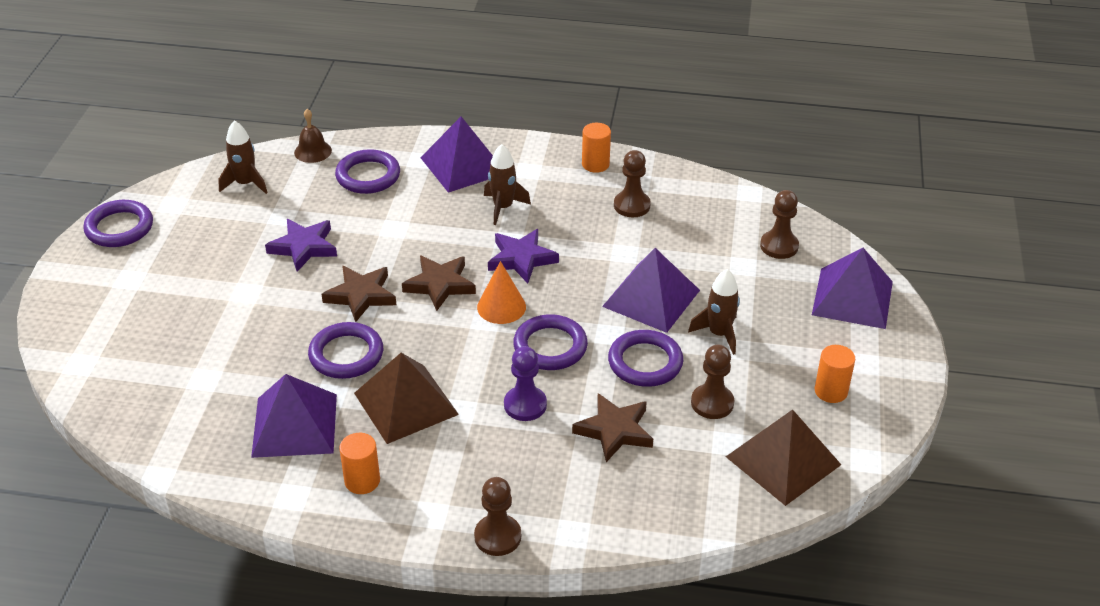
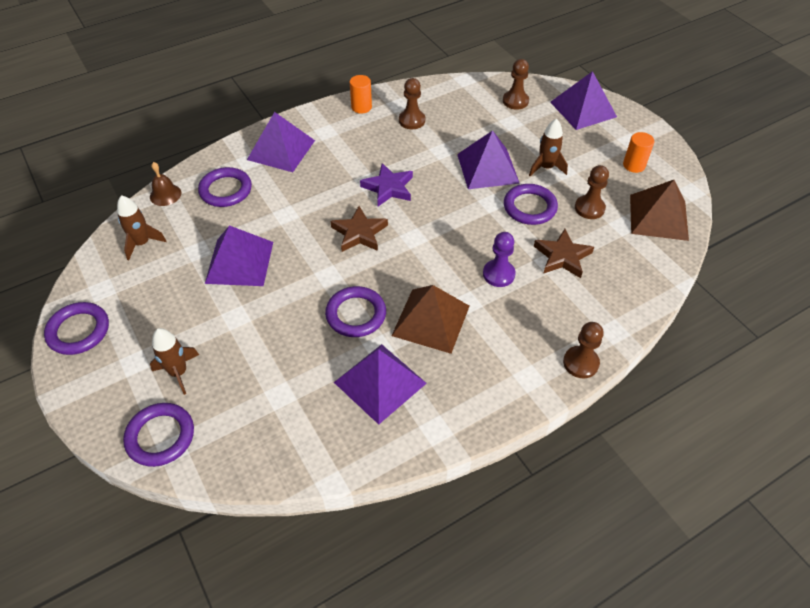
camera: 40 degrees left, 10 degrees up
purple star [265,219,337,272] -> purple pyramid [205,225,273,286]
brown star [321,266,396,322] -> none
orange cylinder [339,433,380,494] -> none
orange cone [477,261,526,324] -> none
brown rocket [484,144,531,225] -> brown rocket moved to [150,328,199,395]
purple ring [513,314,588,370] -> purple ring moved to [123,403,194,467]

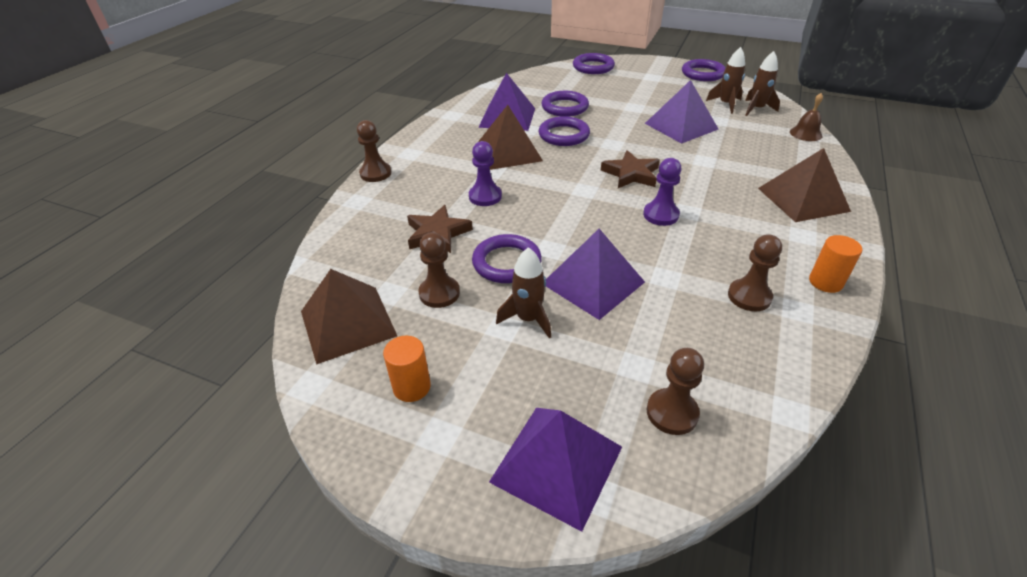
camera: 145 degrees right, 10 degrees down
brown rocket [150,328,199,395] -> brown rocket moved to [706,47,745,114]
purple ring [198,167,252,207] -> purple ring moved to [541,91,589,117]
purple pyramid [247,112,315,172] -> brown pyramid [758,148,851,222]
purple star [360,163,413,206] -> purple pawn [643,158,682,226]

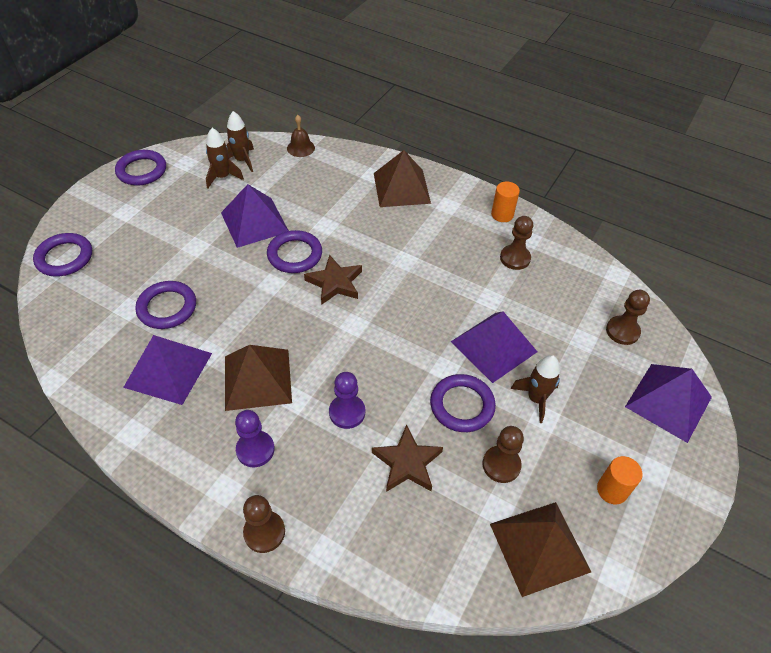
camera: 85 degrees left, 10 degrees up
purple ring [538,116,590,146] -> purple ring moved to [267,230,322,273]
purple pawn [643,158,682,226] -> purple pawn moved to [235,410,275,468]

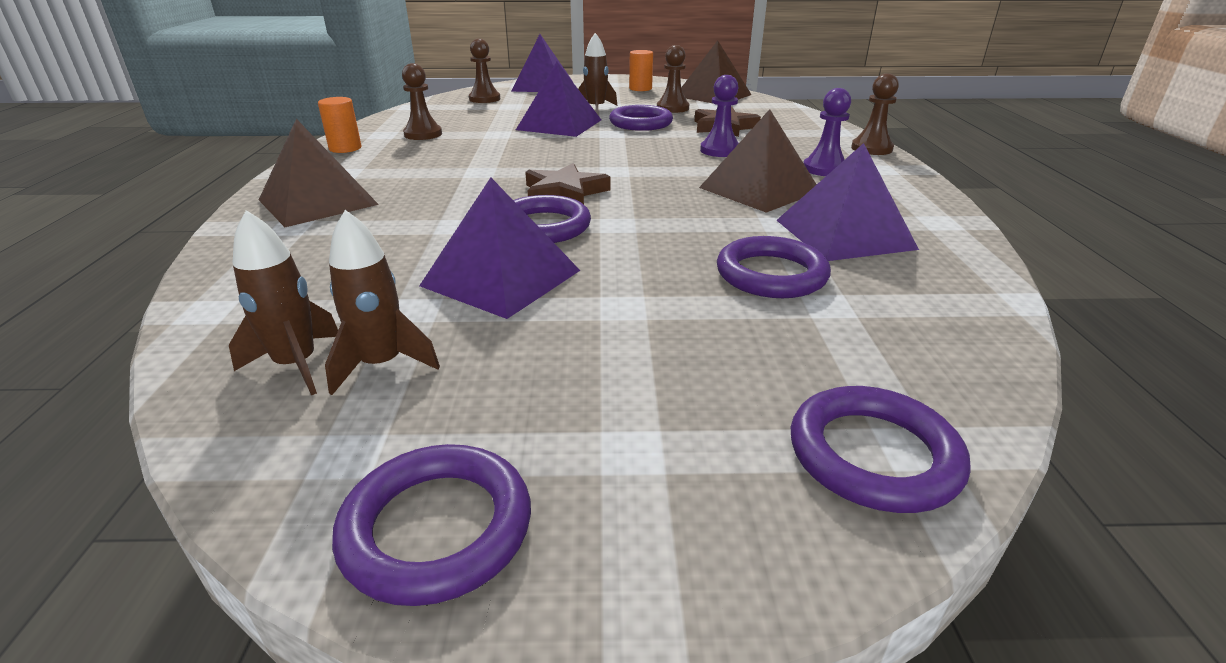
camera: 120 degrees left, 20 degrees down
brown bell [287,115,315,157] -> none

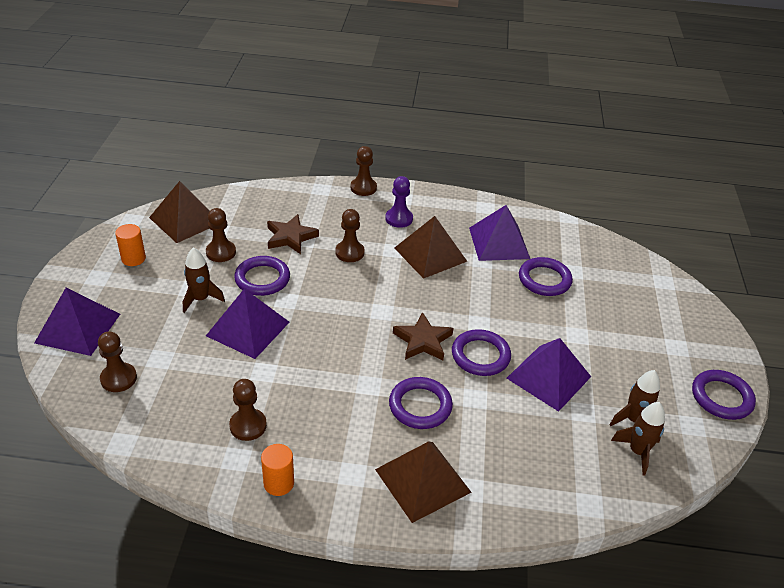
camera: 85 degrees left, 10 degrees up
purple pawn [700,75,739,157] -> brown pawn [335,209,365,262]
purple ring [791,386,970,513] -> purple ring moved to [389,377,453,429]

